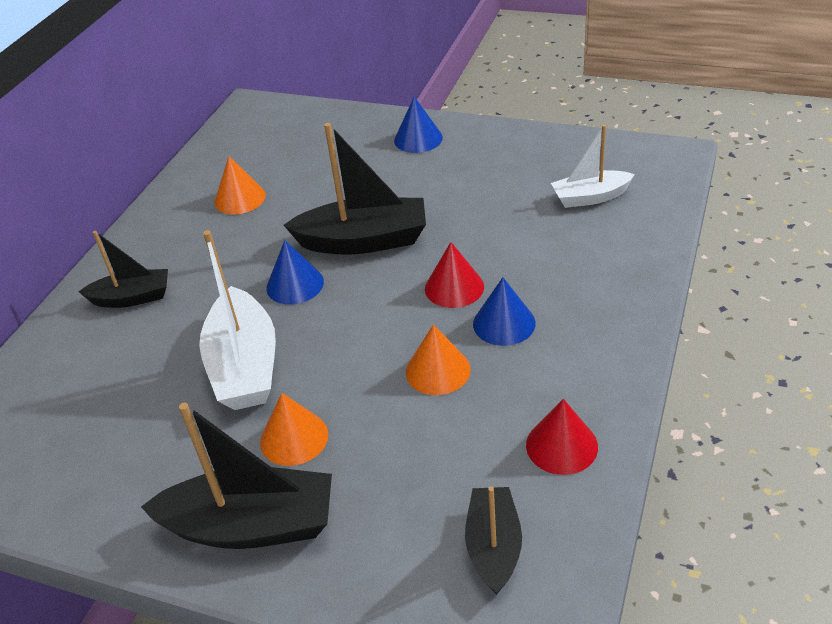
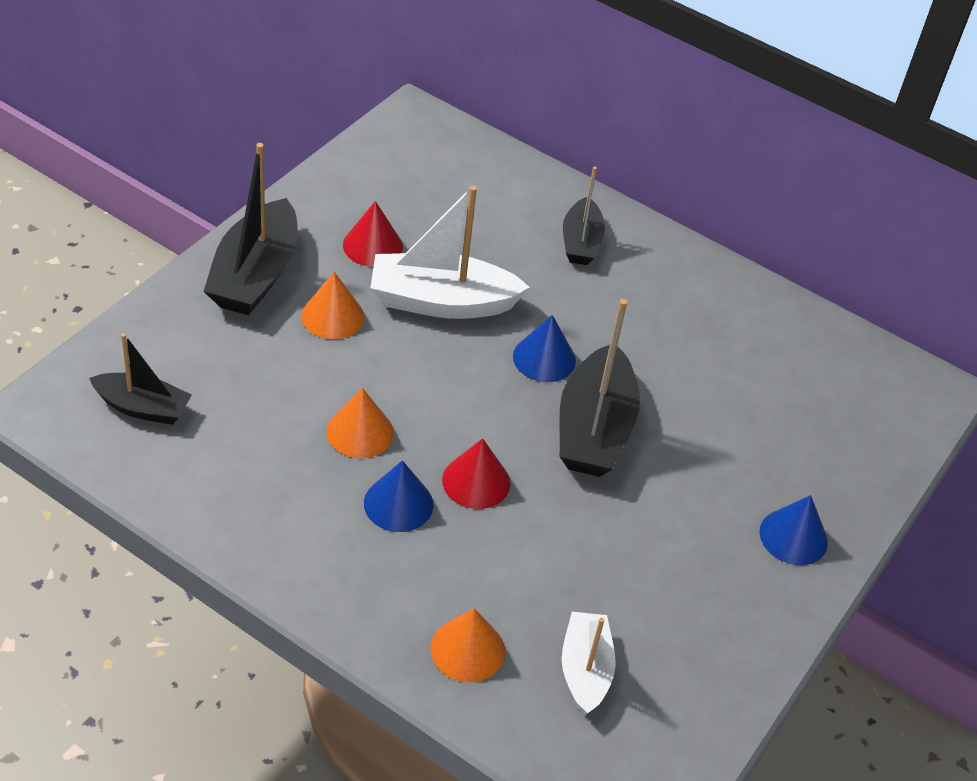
camera: 95 degrees right, 5 degrees up
orange cone [214,156,266,214] -> orange cone moved to [430,608,505,682]
red cone [526,399,598,475] -> red cone moved to [343,201,403,267]

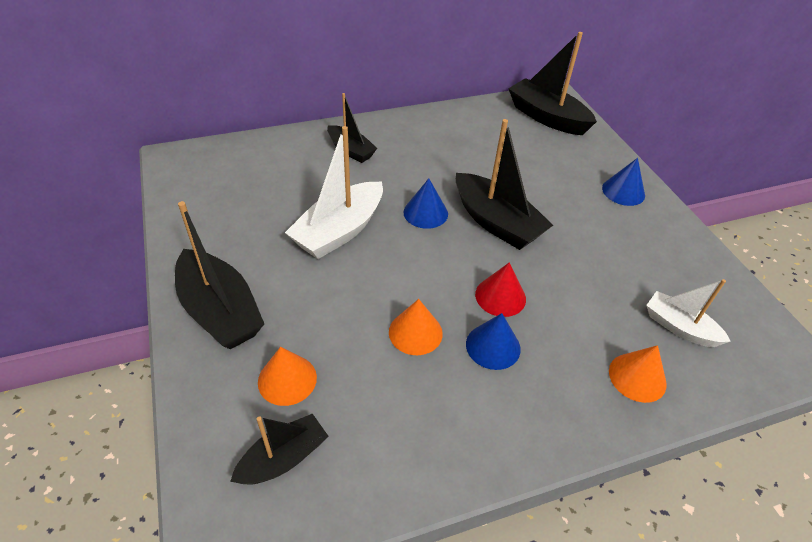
camera: 50 degrees left, 0 degrees up
orange cone [301,272,365,339] -> orange cone moved to [258,347,317,406]
red cone [343,201,403,267] -> none
none -> black boat [508,32,597,135]

